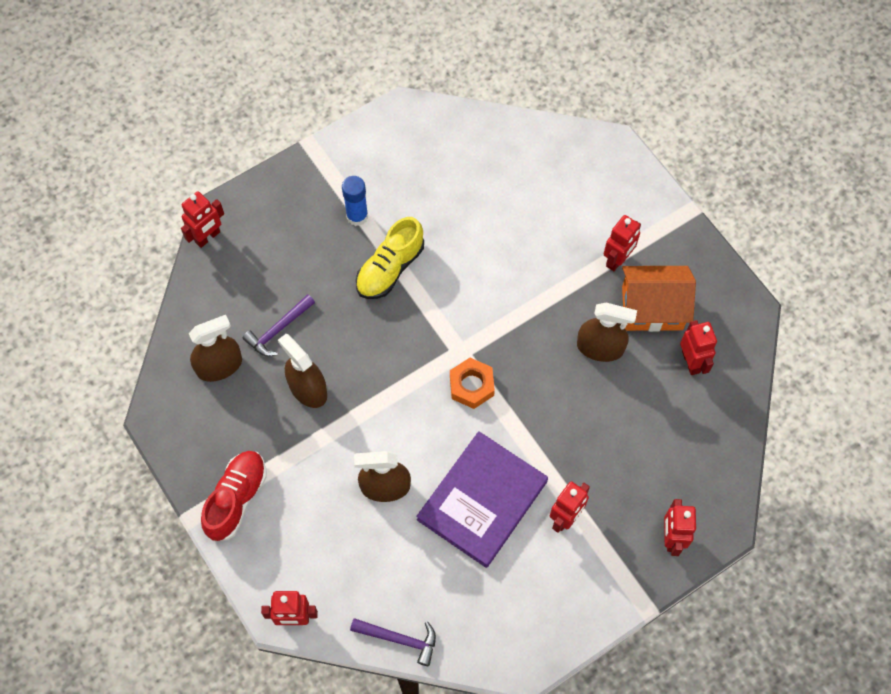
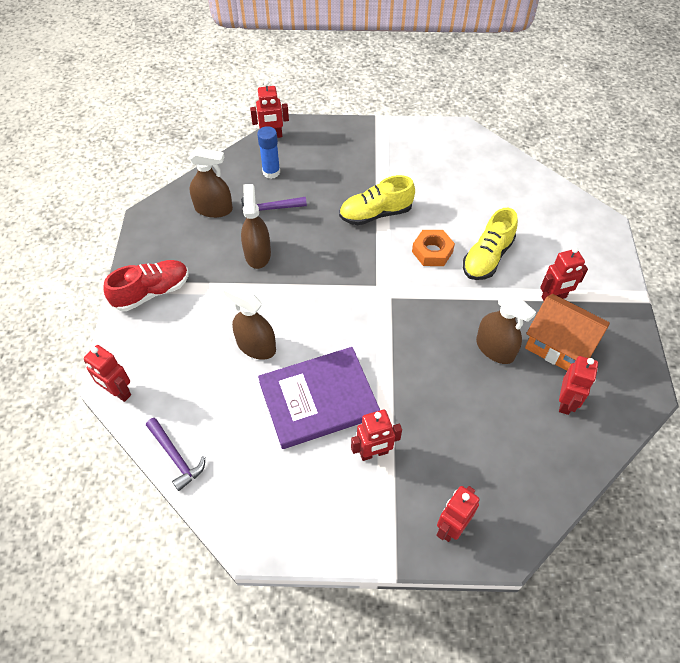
camera: 35 degrees right, 10 degrees down
blue glue stick [342,176,368,226] -> blue glue stick moved to [257,126,280,179]
orange nut [450,358,495,409] -> orange nut moved to [412,230,455,266]
none -> yellow shoe [463,208,518,280]

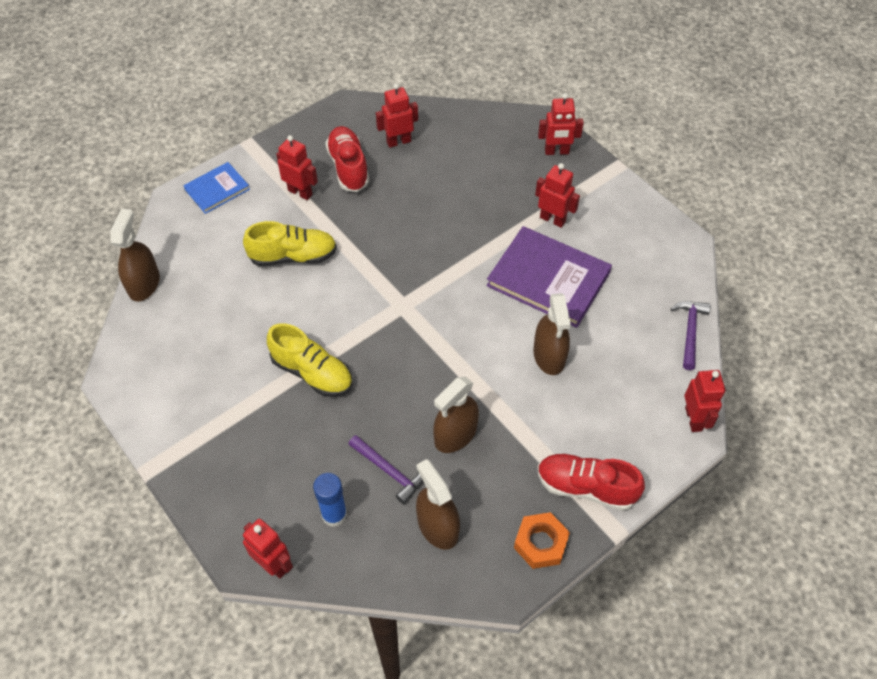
camera: 130 degrees left, 0 degrees up
orange nut [412,230,455,266] -> orange nut moved to [514,512,570,569]
brown spray bottle [476,291,536,364] -> brown spray bottle moved to [110,209,160,301]
orange house [525,294,610,371] -> red shoe [326,126,369,192]
none -> blue book [183,162,250,214]

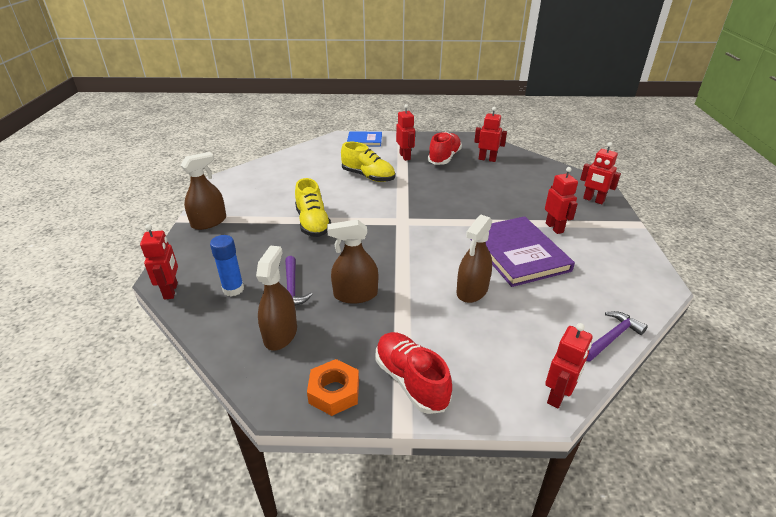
camera: 40 degrees right, 20 degrees down
brown spray bottle [110,209,160,301] -> brown spray bottle moved to [181,152,226,230]

